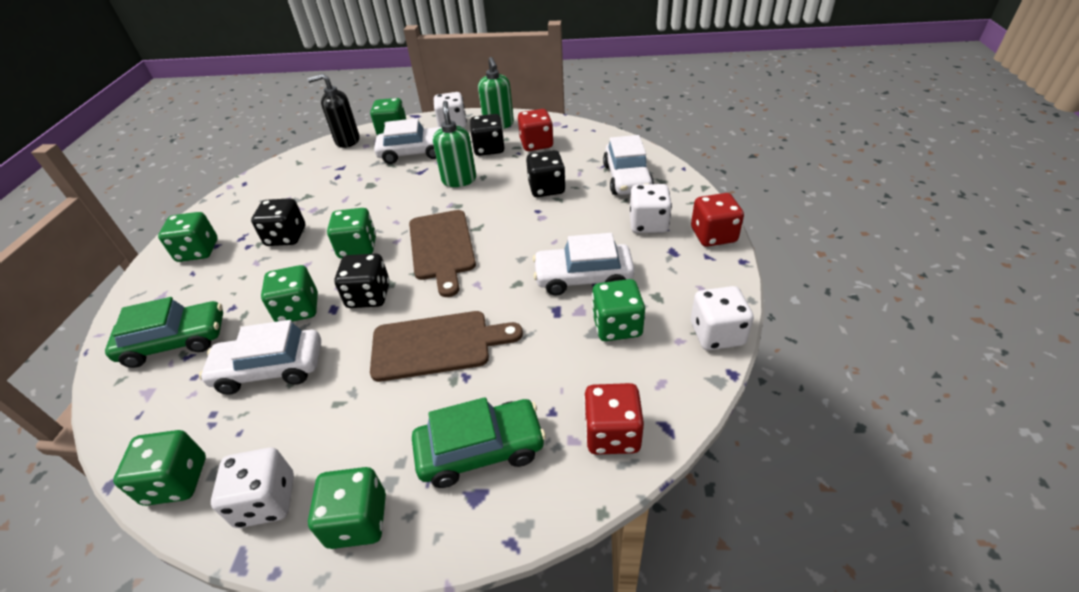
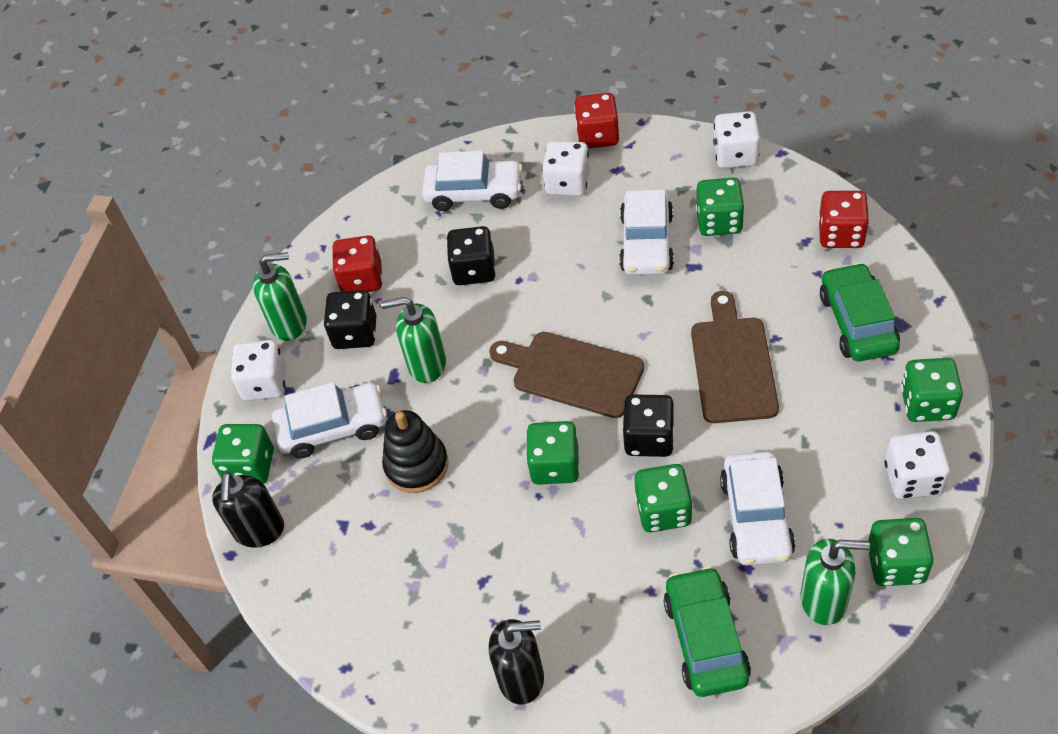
camera: 80 degrees left, 10 degrees up
green dice [158,212,218,262] -> black soap dispenser [489,619,544,705]
black dice [251,198,305,246] -> none
white car [374,118,442,164] -> white car turned 75 degrees clockwise [272,382,387,459]
brown cutting board [409,210,476,297] -> brown cutting board turned 150 degrees counterclockwise [489,332,644,418]
none -> black stacking toy [382,410,449,493]
none -> green soap dispenser [801,539,870,625]

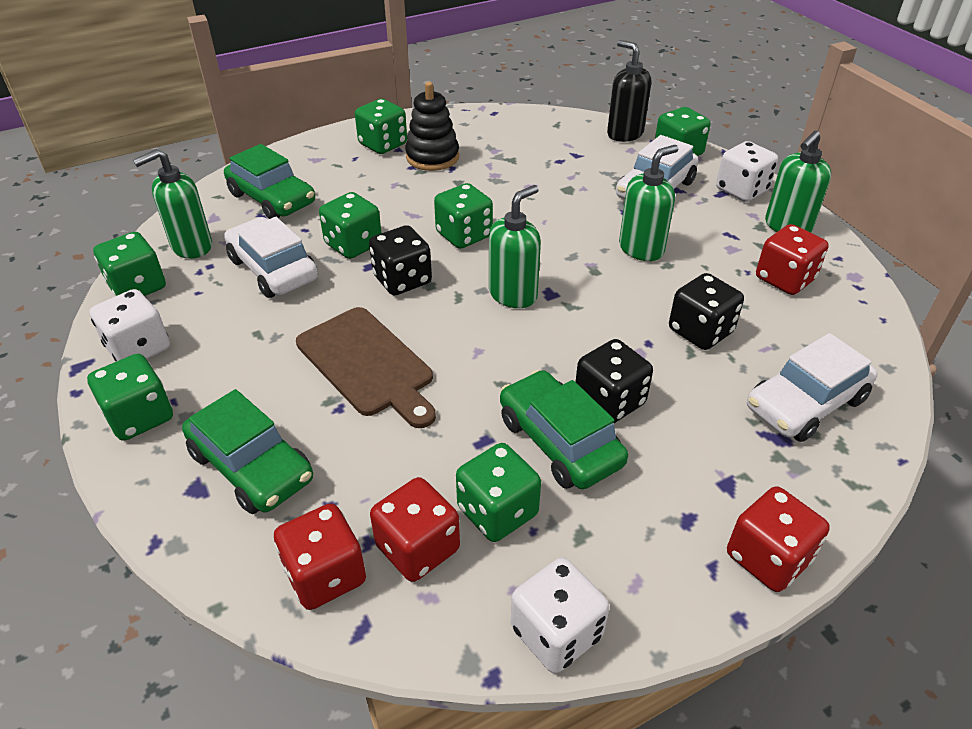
camera: 135 degrees right, 10 degrees down
black dice [324,290,376,349] -> black dice moved to [576,339,653,423]
black stacking toy [382,410,449,493] -> black stacking toy moved to [405,82,459,171]
brown cutting board [489,332,644,418] -> green soap dispenser [489,185,541,308]
black soap dispenser [489,619,544,705] -> green dice [355,99,407,154]
white dice [542,141,590,196] -> none
white car [619,189,674,275] -> green car [500,370,628,489]
none -> red dice [370,477,460,582]

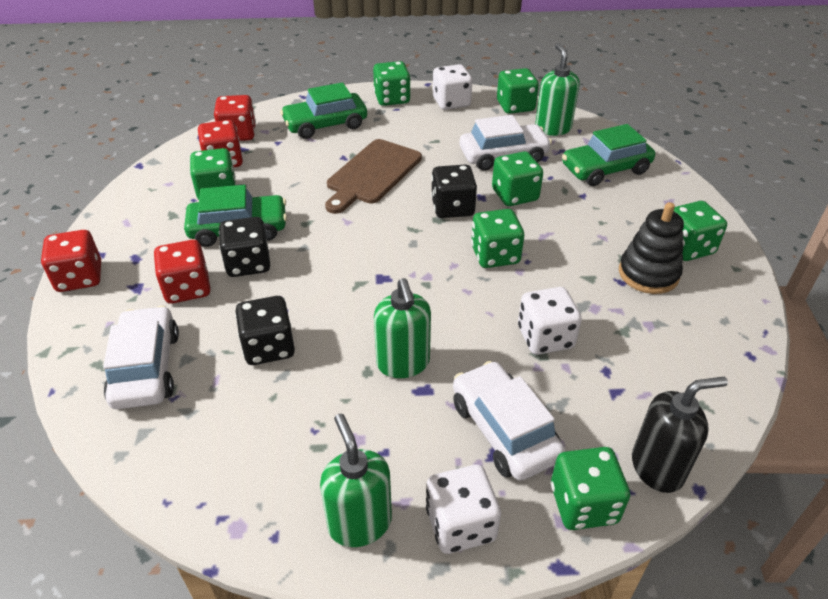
camera: 115 degrees right, 0 degrees up
brown cutting board [296,307,436,428] -> brown cutting board turned 45 degrees counterclockwise [325,139,422,214]
green soap dispenser [489,185,541,308] -> none
white dice [511,558,609,673] -> white dice moved to [518,287,582,355]
red dice [756,224,829,295] -> red dice moved to [154,240,211,304]

